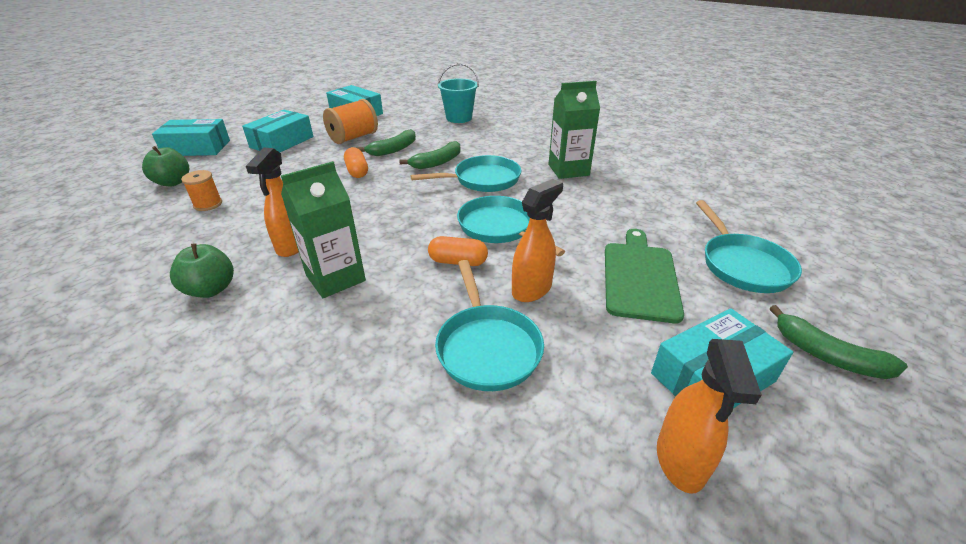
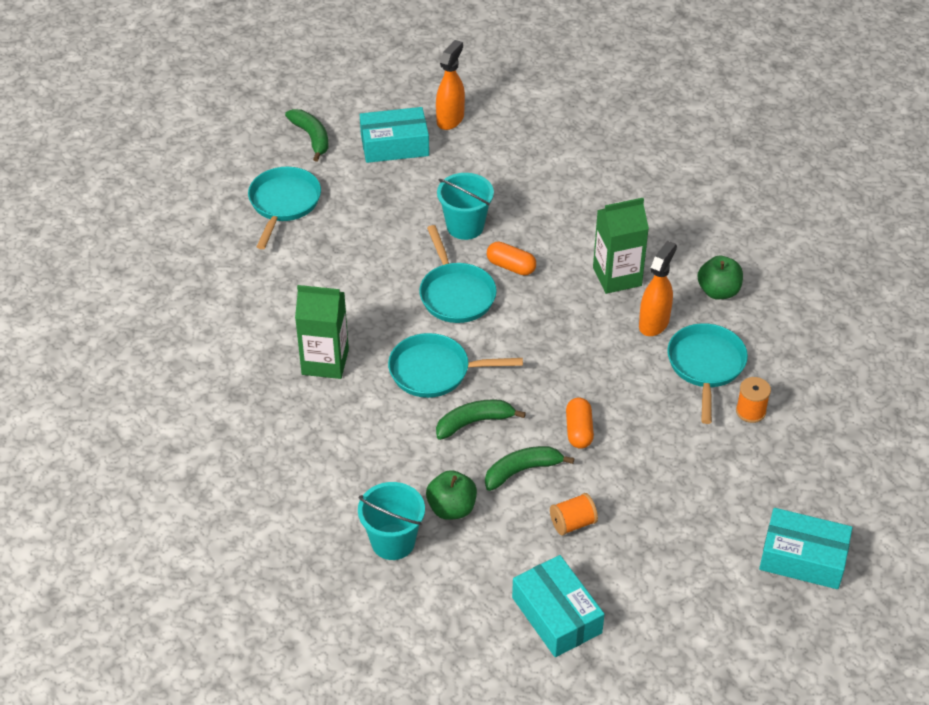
camera: 160 degrees left, 10 degrees up
green apple [142,146,189,186] -> green apple moved to [426,470,477,520]
turquoise box [242,110,313,152] -> none
orange spool [323,99,378,144] -> orange spool [550,493,598,536], size x0.61
turquoise pan [435,260,544,391] -> turquoise pan moved to [667,323,748,424]
orange spray bottle [512,179,563,302] -> turquoise bucket [437,173,494,240]
green cutting board [605,229,684,323] -> none

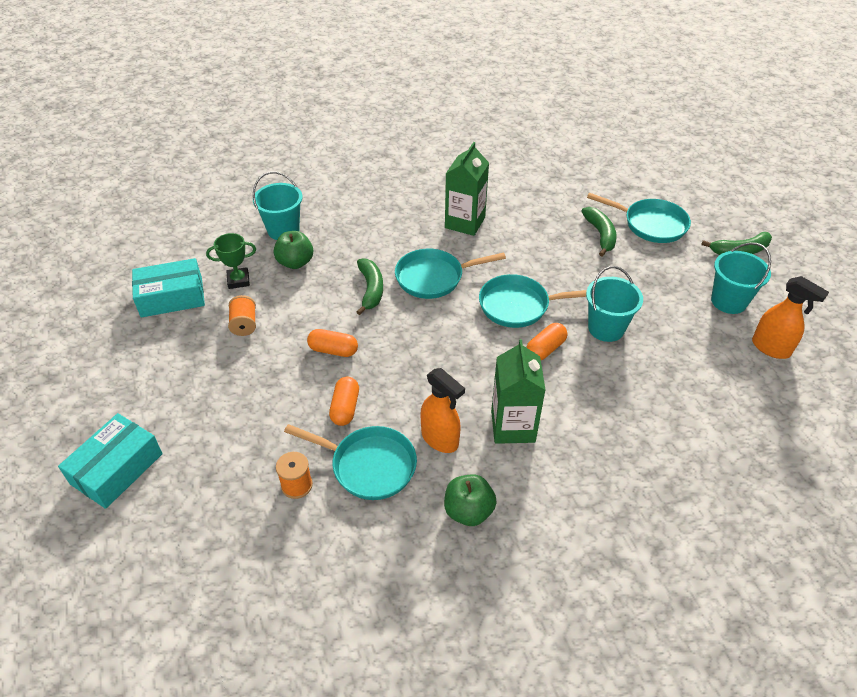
camera: 105 degrees right, 0 degrees up
turquoise box [360,107,429,163] -> turquoise bucket [711,242,771,314]
turquoise pan [388,333,523,398] -> turquoise pan turned 120 degrees counterclockwise [395,249,506,299]
green banana [485,446,575,491] -> green banana moved to [581,207,617,257]
none -> green trophy [206,233,256,289]
none -> orange capsule [329,377,359,426]

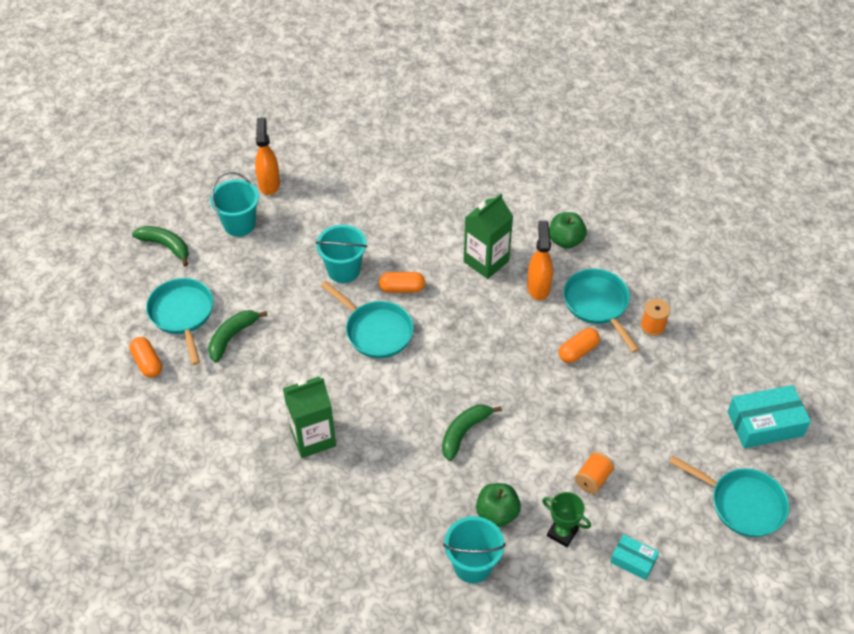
camera: 135 degrees left, 5 degrees up
turquoise box [132,258,205,318] -> turquoise box [610,534,659,580], size x0.56
orange capsule [307,329,358,357] -> orange capsule moved to [129,337,162,377]
turquoise pan [395,249,506,299] -> turquoise pan moved to [669,456,789,537]

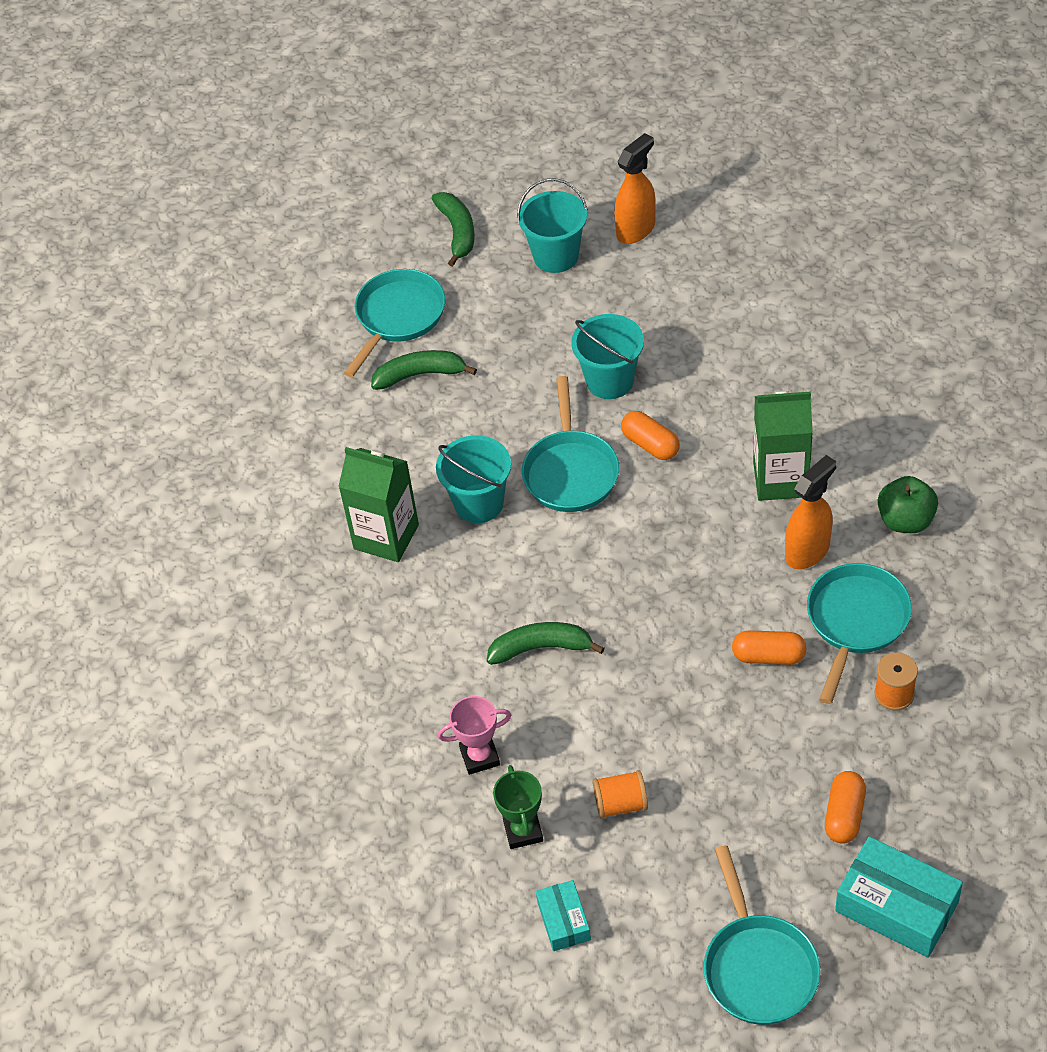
camera: 50 degrees right, 0 degrees up
orange capsule [129,337,162,377] -> orange capsule moved to [825,771,866,844]
turquoise bucket [443,516,506,583] -> turquoise bucket moved to [436,435,511,523]
green apple [476,483,521,527] -> pink trophy [437,696,512,775]

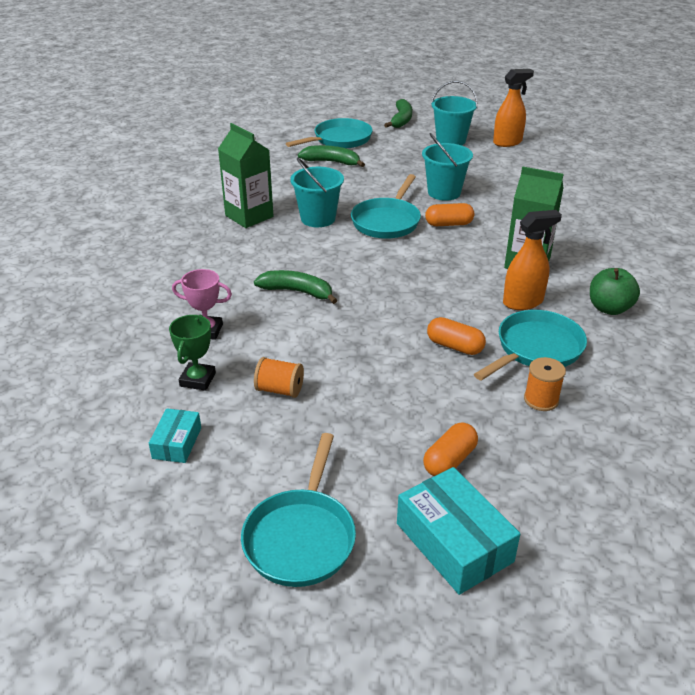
camera: 20 degrees right, 15 degrees down
orange capsule [621,411,680,460] -> orange capsule turned 75 degrees counterclockwise [425,203,474,226]

